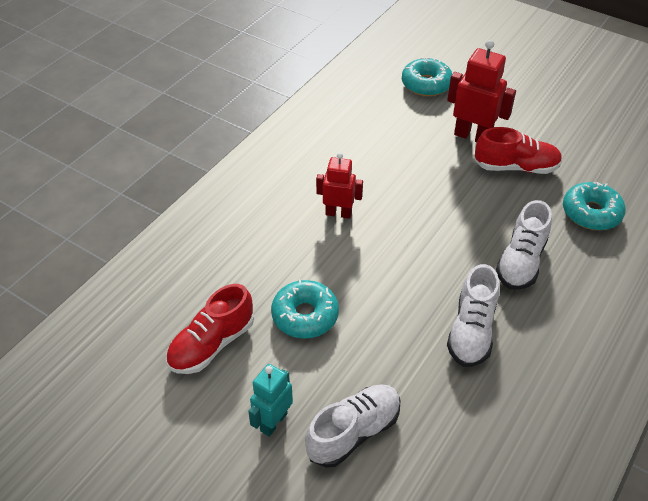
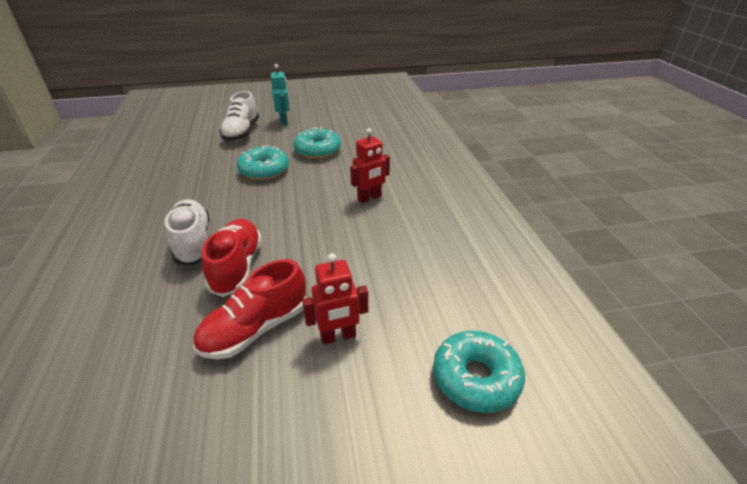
camera: 135 degrees right, 10 degrees down
red shoe [166,284,254,374] -> red shoe moved to [202,219,262,297]
red robot [447,40,516,142] -> red robot [302,253,368,345], size x0.65
white shoe [447,264,499,367] -> none
turquoise donut [563,182,626,230] -> turquoise donut moved to [237,145,289,180]

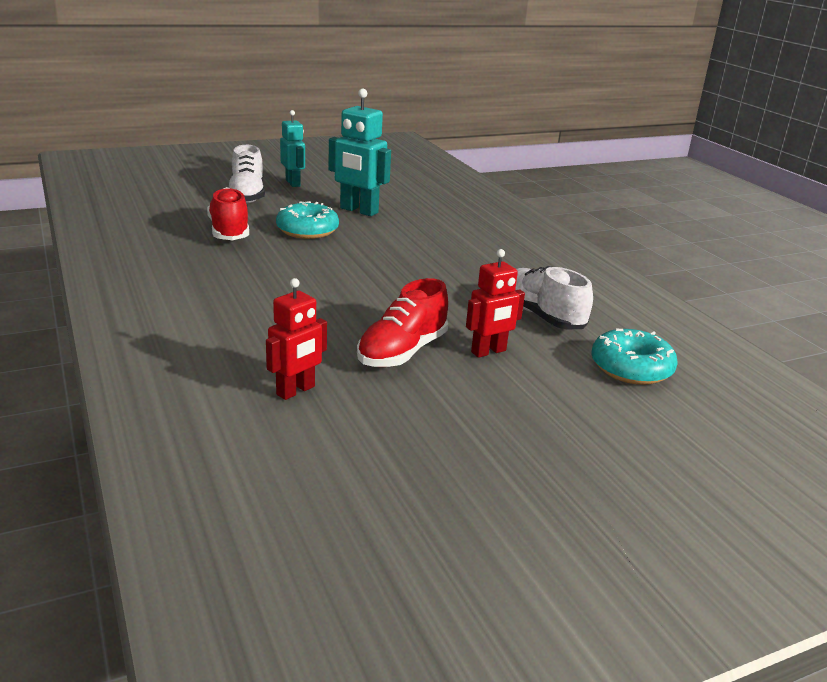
camera: 15 degrees left, 10 degrees down
white shoe [165,199,210,265] -> white shoe moved to [515,266,593,329]
red shoe [202,219,262,297] -> red shoe moved to [207,187,249,240]
turquoise donut [294,127,341,159] -> turquoise robot [328,89,391,216]
red robot [350,128,390,204] -> red robot moved to [266,278,327,400]

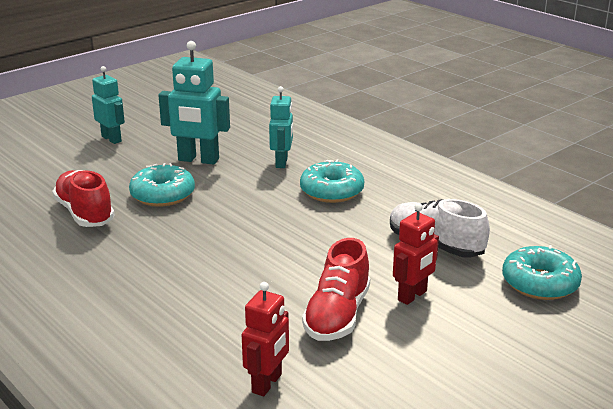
camera: 15 degrees left, 0 degrees up
white shoe [228,145,265,204] -> none
none -> turquoise robot [269,86,293,168]
none -> turquoise donut [300,159,364,203]

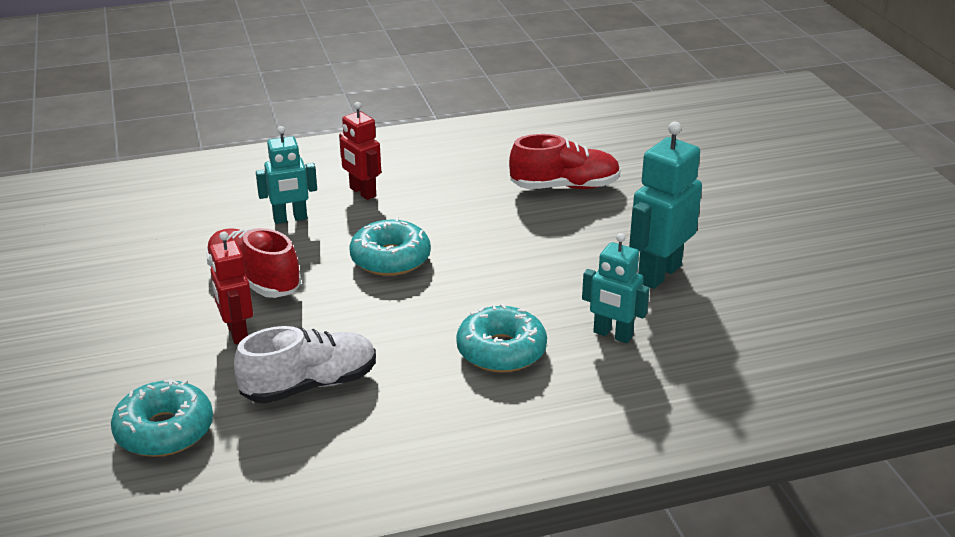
camera: 115 degrees right, 5 degrees up
turquoise robot [92,66,125,144] -> turquoise robot moved to [256,126,317,224]
turquoise donut [129,163,195,207] -> turquoise donut moved to [349,217,431,276]
red robot [242,282,289,396] -> red robot moved to [339,102,381,200]

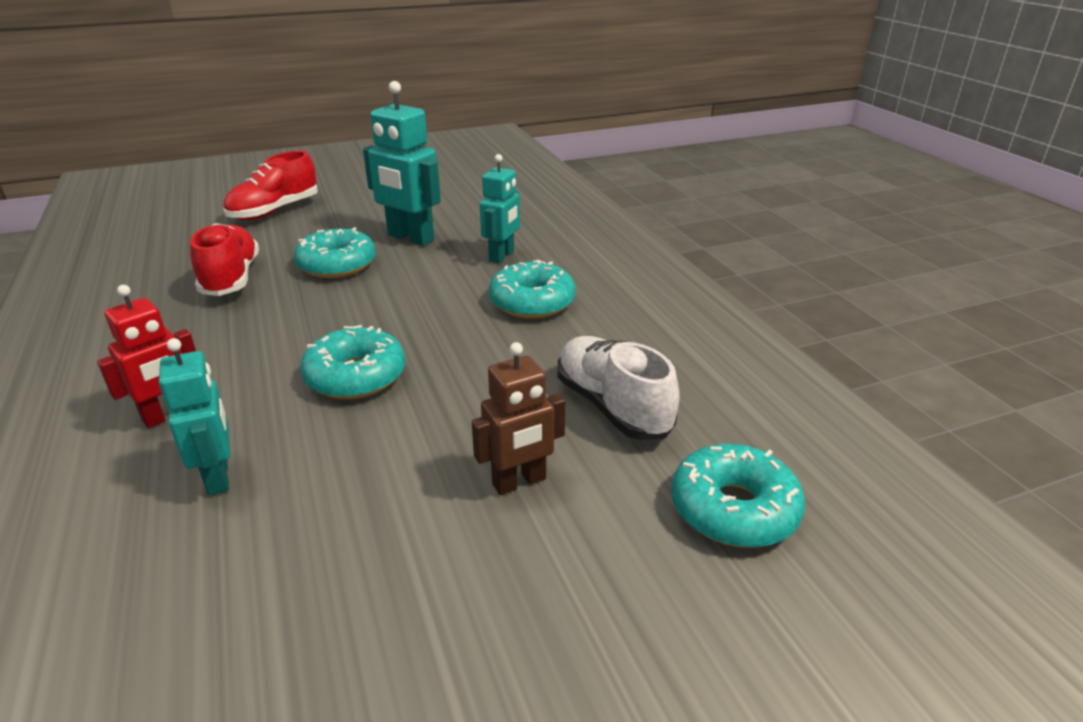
camera: 95 degrees left, 0 degrees up
red shoe [206,228,301,298] -> red shoe moved to [223,151,318,220]
red robot [209,231,253,344] -> brown robot [472,342,566,495]
none -> turquoise donut [294,227,376,278]

